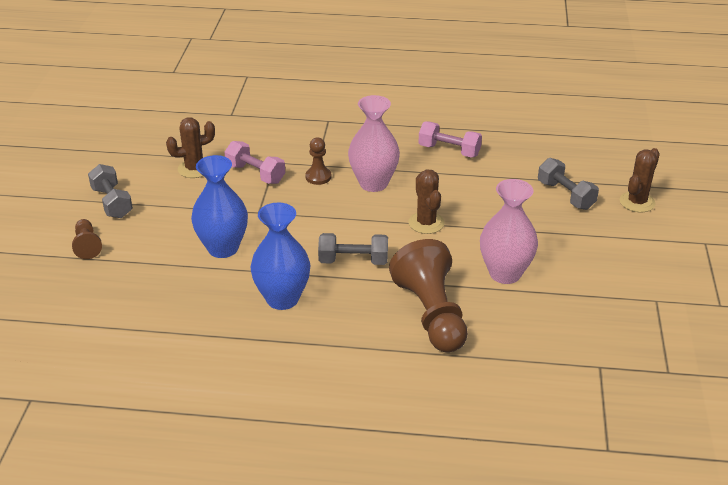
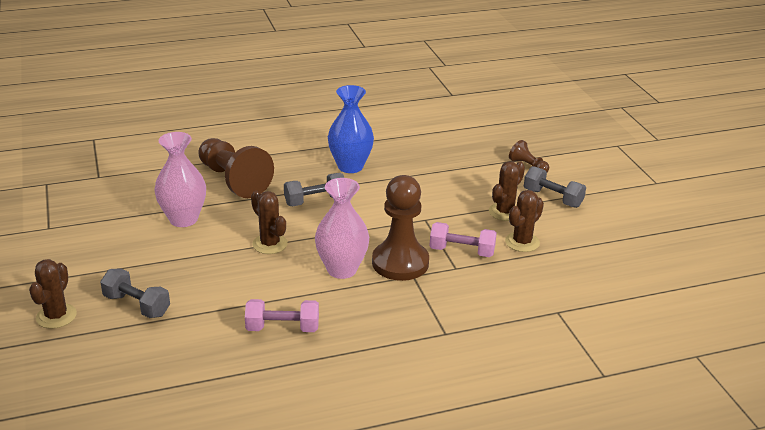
camera: 155 degrees right, 5 degrees down
blue vase [191,155,248,258] -> none
brown pawn [305,138,331,185] -> brown pawn [372,175,429,281], size x2.09
none -> brown cactus [489,161,525,221]

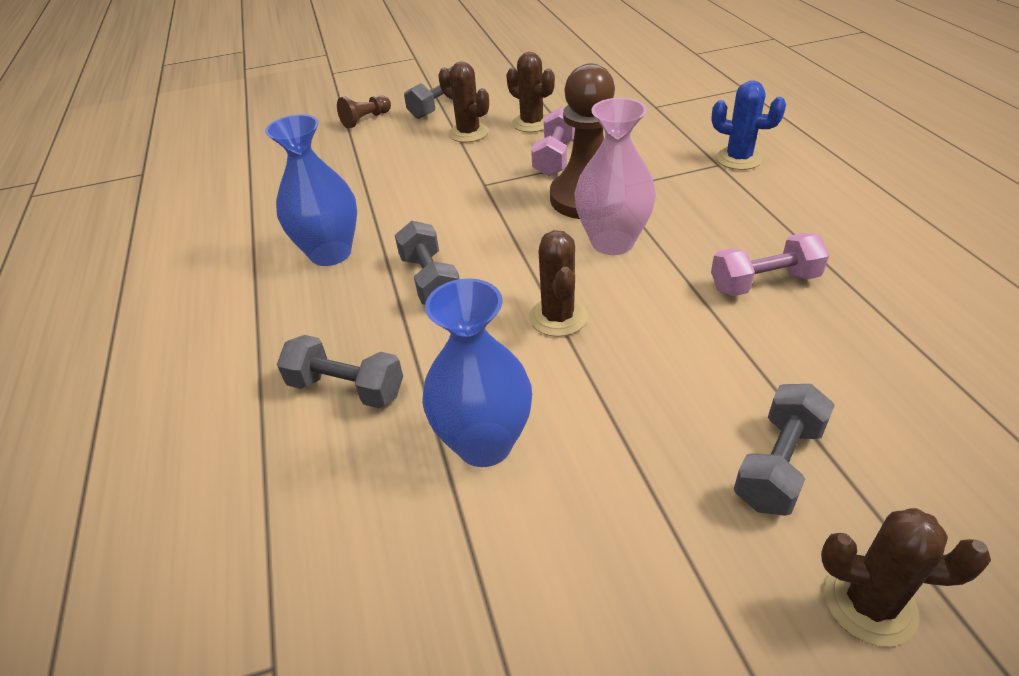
camera: 85 degrees left, 10 degrees up
pink vase [154,132,206,227] -> blue vase [422,278,532,467]
brown pawn [198,138,274,198] -> grey dumbbell [277,335,403,408]
pink dumbbell [245,299,319,332] -> pink dumbbell turned 75 degrees clockwise [711,233,829,296]
brown cactus [251,191,288,254] -> brown cactus turned 60 degrees counterclockwise [529,230,588,337]
none -> blue cactus [711,81,786,170]

